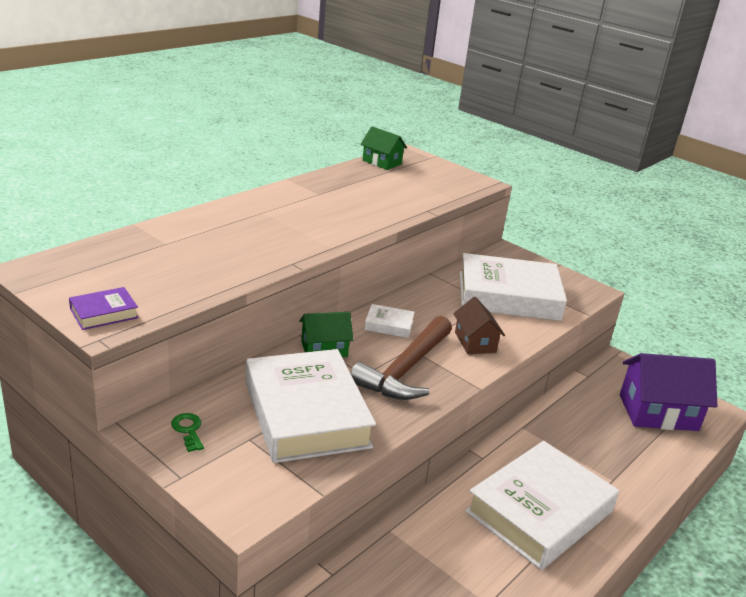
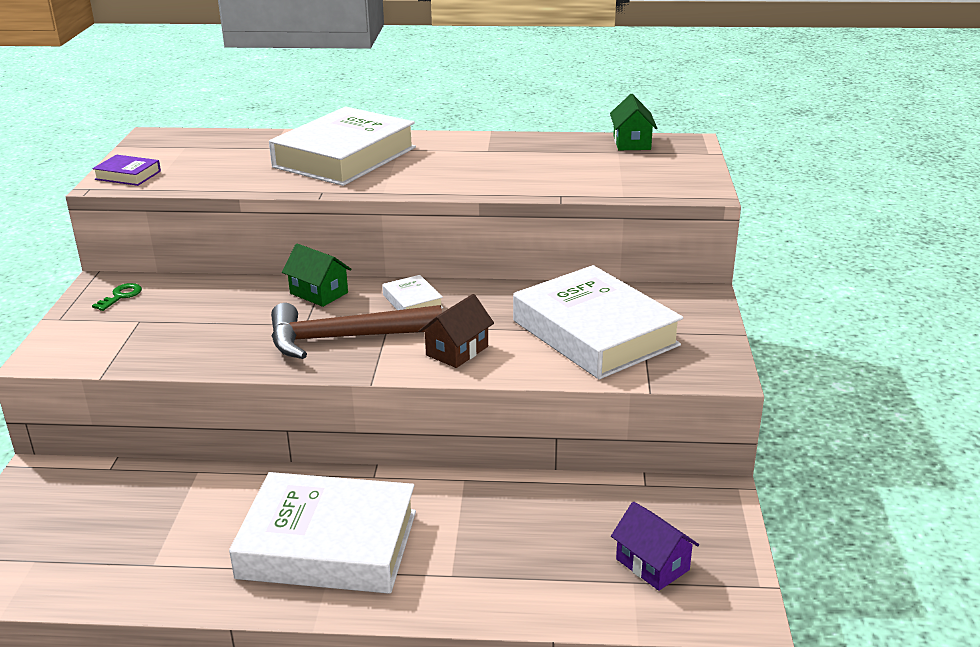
camera: 55 degrees right, 0 degrees up
white book [246,349,376,463] -> white book moved to [269,106,416,186]
purple house [620,353,717,431] -> purple house [611,502,699,591], size x0.56

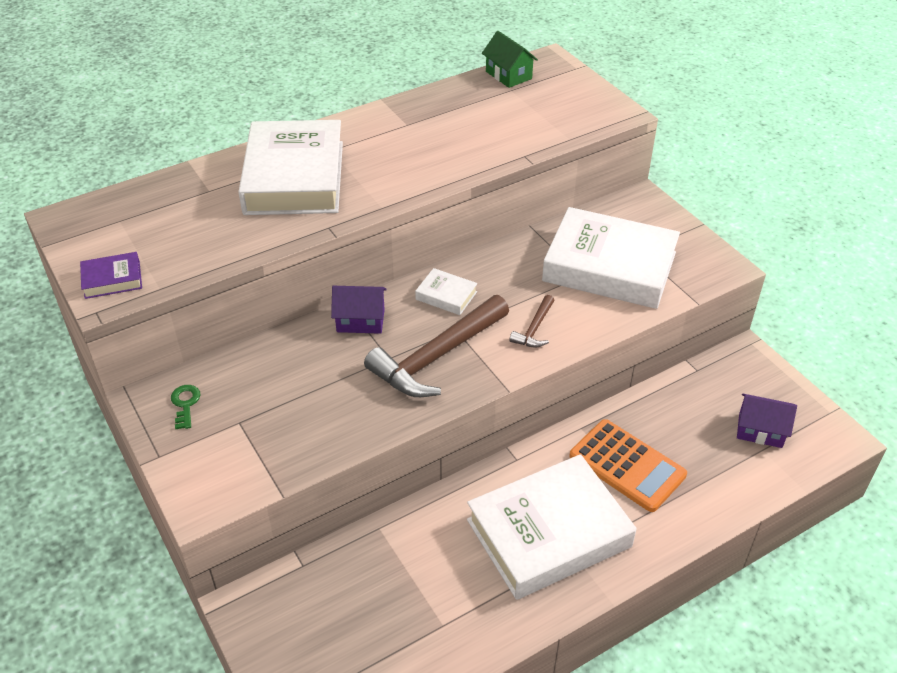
camera: 35 degrees left, 15 degrees up
green house [282,243,352,307] -> purple house [331,286,387,334]
brown house [419,294,494,368] -> brown hammer [509,295,554,348]
none -> orange calculator [569,419,687,512]

